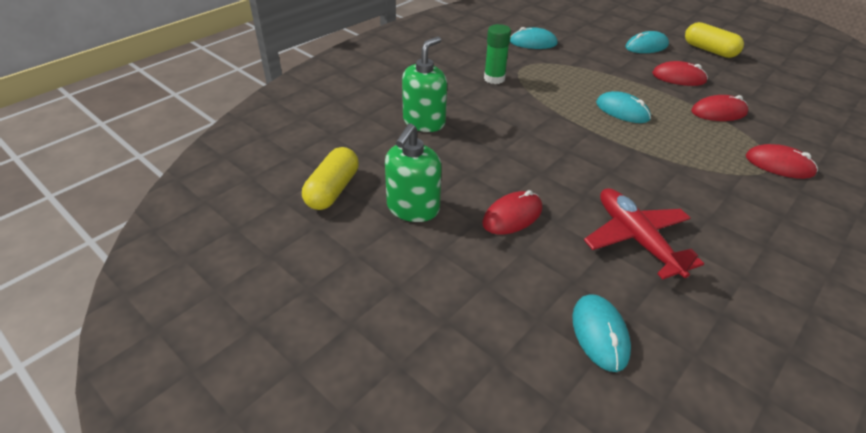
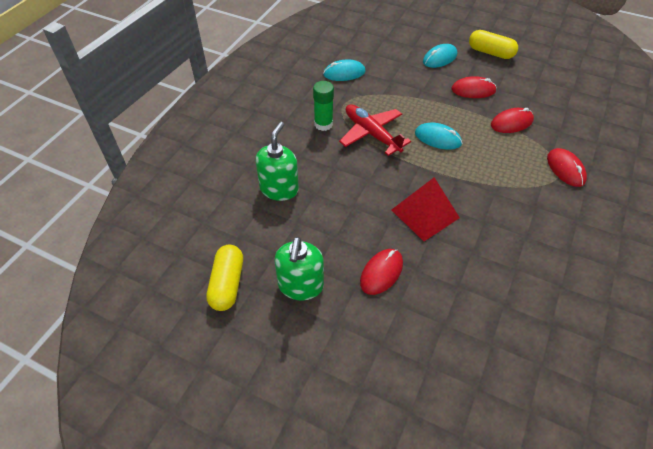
camera: 15 degrees left, 10 degrees up
turquoise mouse [572,294,631,372] -> none
red plane [584,188,704,279] -> red plane moved to [339,104,411,156]
red mouse [746,144,818,179] -> red mouse turned 60 degrees clockwise [547,148,587,187]
none -> red pyramid [392,177,460,241]

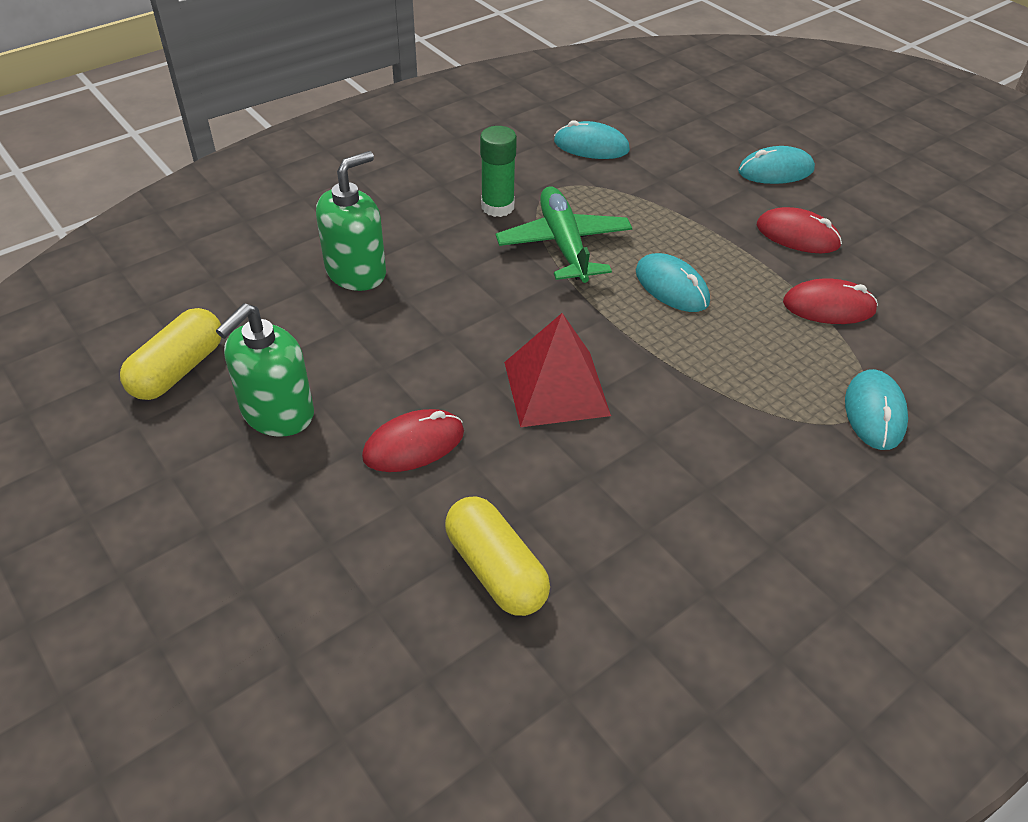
camera: 25 degrees right, 5 degrees down
red plane [339,104,411,156] -> green plane [496,186,632,283]
yellow capsule [469,30,518,59] -> yellow capsule moved to [445,496,550,616]
red mouse [547,148,587,187] -> turquoise mouse [845,369,908,450]

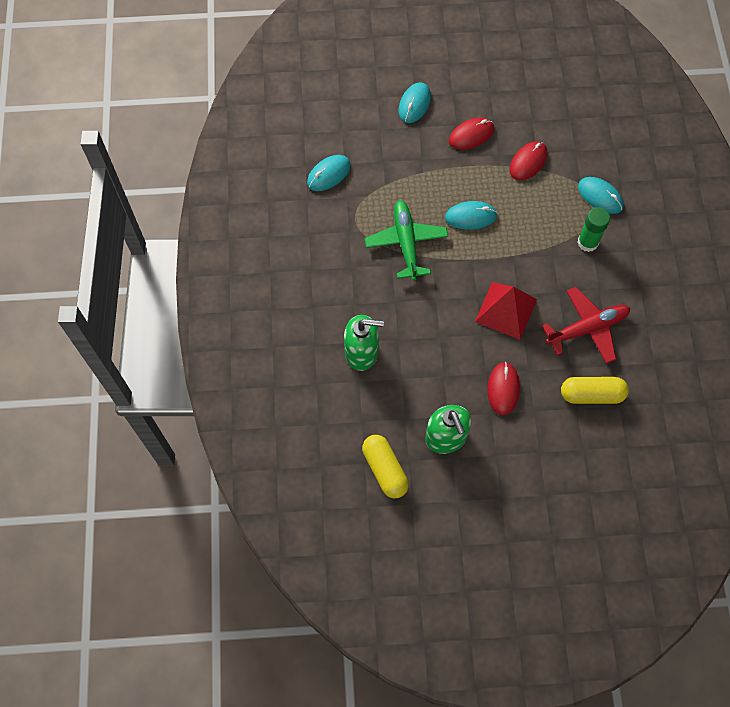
camera: 55 degrees left, 20 degrees up
green soap dispenser [316,151,386,291] -> green soap dispenser turned 105 degrees clockwise [344,315,384,371]
green glue stick [480,126,517,217] -> green glue stick moved to [577,207,610,252]
green plane [496,186,632,283] -> green plane turned 60 degrees clockwise [365,200,448,281]
none -> red plane [542,287,630,364]

